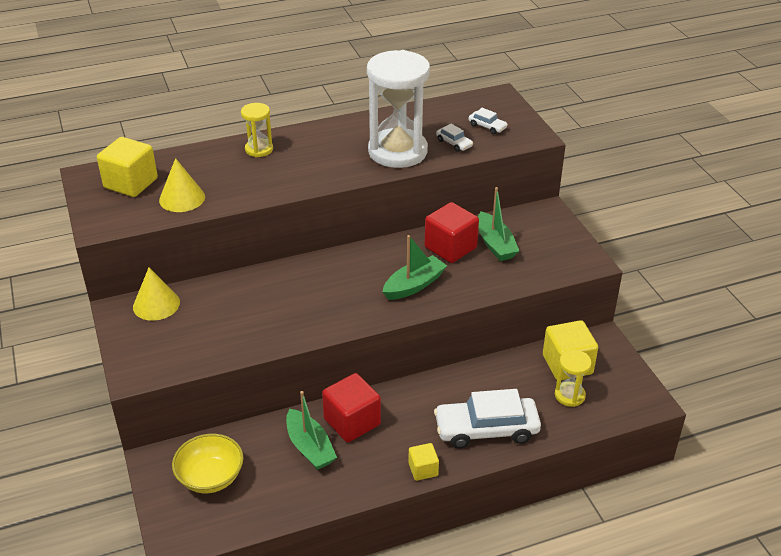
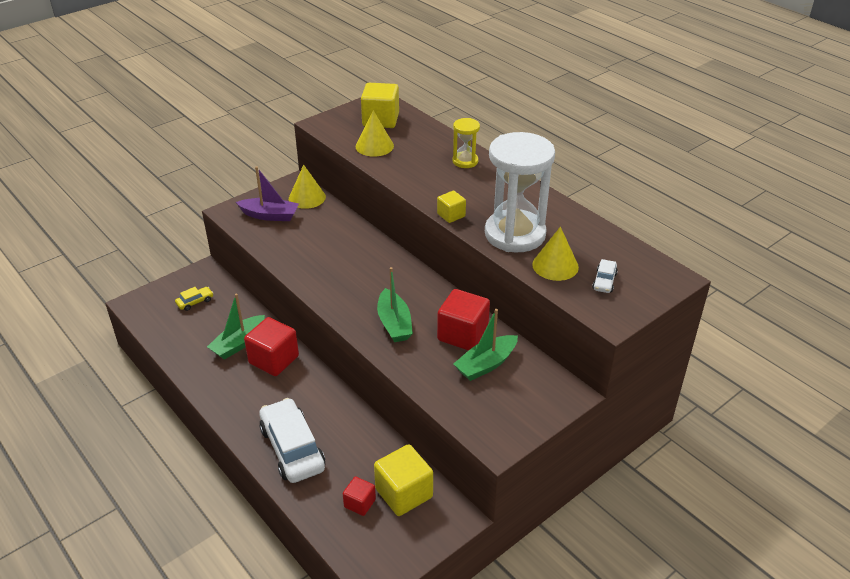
camera: 70 degrees right, 0 degrees up
yellow bowl [172,434,244,493] -> yellow car [175,287,213,311]
green boat [383,235,447,300] -> green boat turned 45 degrees clockwise [377,267,413,342]
yellow cube [408,443,439,481] -> yellow cube moved to [437,191,466,223]
white car [436,124,473,152] -> yellow cone [532,227,579,281]
yellow hourglass [555,350,592,407] -> red cube [343,477,376,516]
none -> purple boat [236,167,299,221]

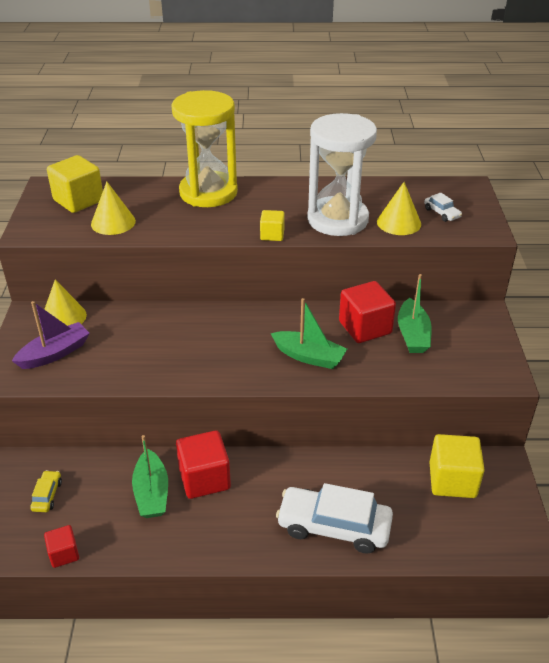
camera: 50 degrees left, 0 degrees up
red cube [343,477,376,516] -> red cube moved to [44,525,79,568]
yellow hourglass [452,118,480,168] -> yellow hourglass [171,90,238,207], size x2.11

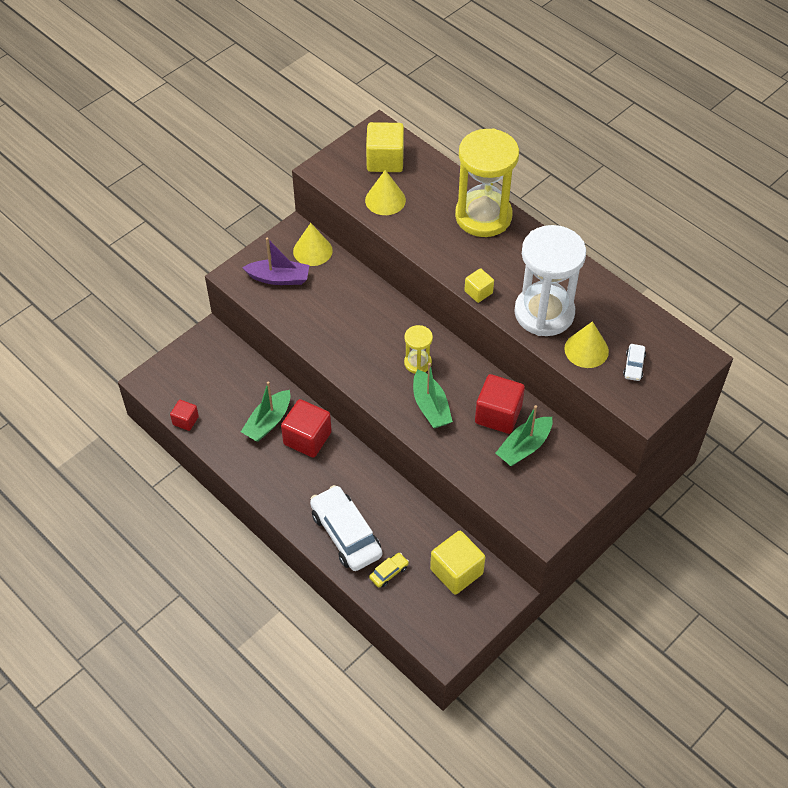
camera: 45 degrees right, 15 degrees up
yellow car [30,470,62,512] -> yellow car moved to [369,553,409,588]
none -> yellow hourglass [404,325,433,374]

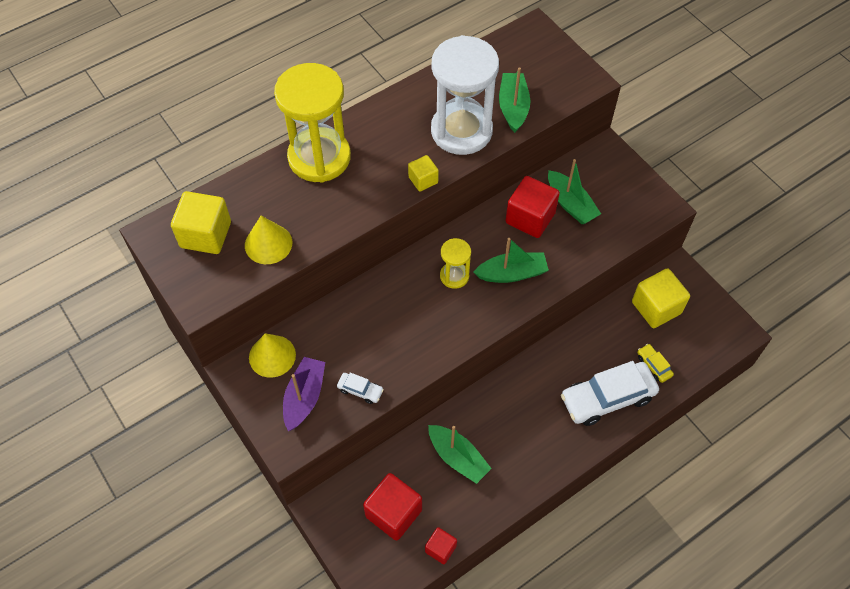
camera: 80 degrees left, 5 degrees up
red cube [281,399,332,458] -> red cube moved to [363,473,422,540]
yellow cone [564,321,609,368] -> green boat [499,67,530,133]
white car [623,344,646,381] -> white car moved to [337,373,384,404]

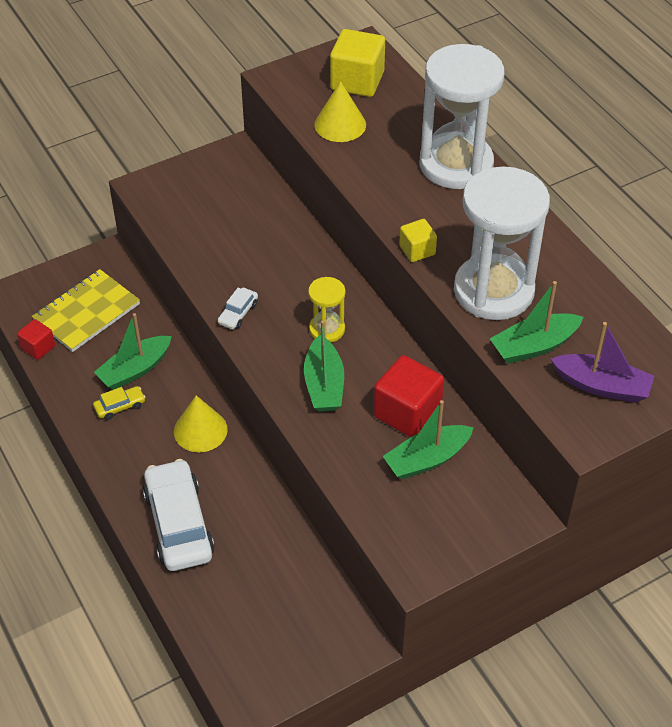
camera: 95 degrees right, 10 degrees down
yellow cone [249,333,296,378] -> yellow cone moved to [174,395,228,452]
yellow hourglass [274,63,351,183] -> white hourglass [419,44,504,189]
purple boat [283,357,325,431] -> purple boat moved to [551,322,654,403]
white car [337,373,384,404] -> white car moved to [218,288,258,329]
red cube [363,473,422,540] -> yellow notebook [32,269,140,352]
green boat [499,67,530,133] -> green boat turned 150 degrees clockwise [490,281,583,364]
yellow cube [632,268,690,328] -> none
yellow car [637,344,674,383] -> yellow car moved to [93,386,146,420]

